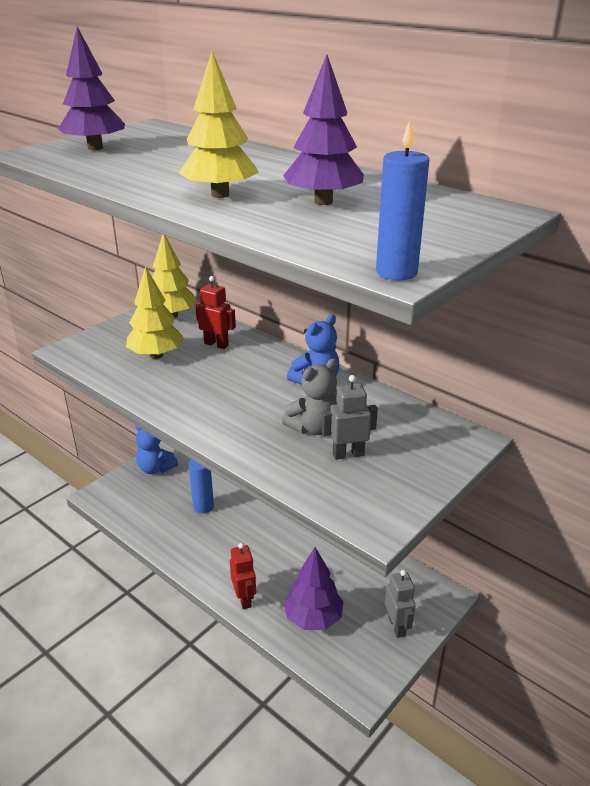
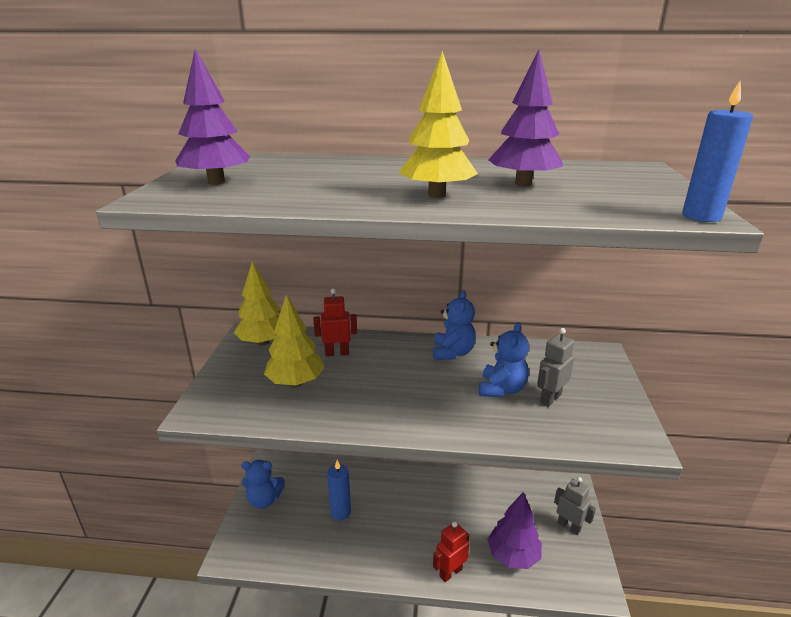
camera: 35 degrees left, 5 degrees down
red robot [230,543,256,609] -> red robot turned 75 degrees counterclockwise [433,521,469,582]
grey teddy bear [282,359,338,435] -> blue teddy bear [479,322,529,397]

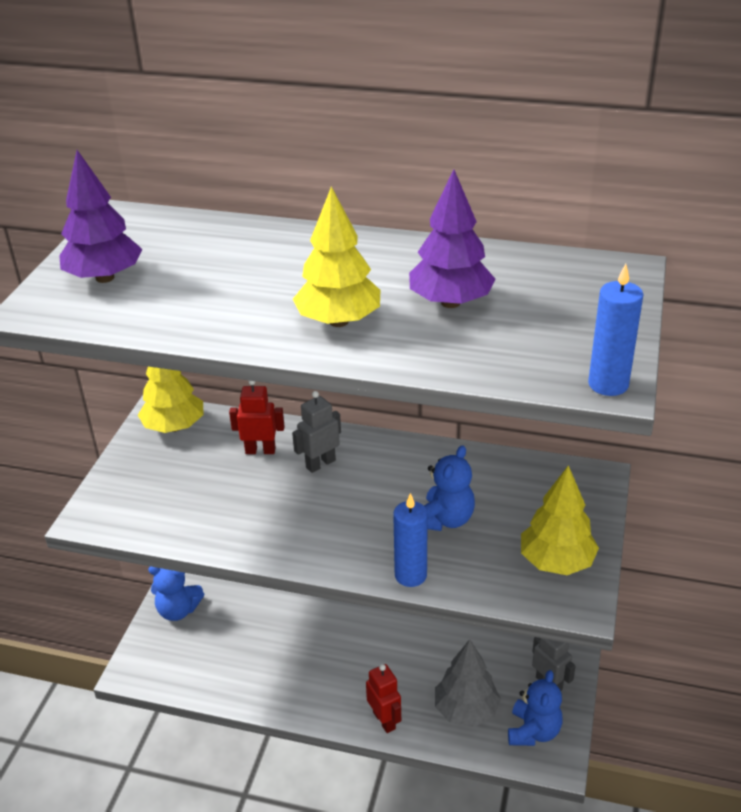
camera: 10 degrees right, 10 degrees up
yellow tree [264,294,325,387] -> yellow tree moved to [521,465,599,575]
blue candle [327,460,351,520] -> blue candle moved to [393,493,428,587]
blue teddy bear [433,290,476,360] -> blue teddy bear moved to [508,670,562,746]
red robot [433,521,469,582] -> red robot turned 90 degrees clockwise [366,664,401,733]
purple tree [487,492,542,569] -> grey tree [435,639,501,727]
grey robot [537,328,574,407] -> grey robot moved to [292,391,341,473]

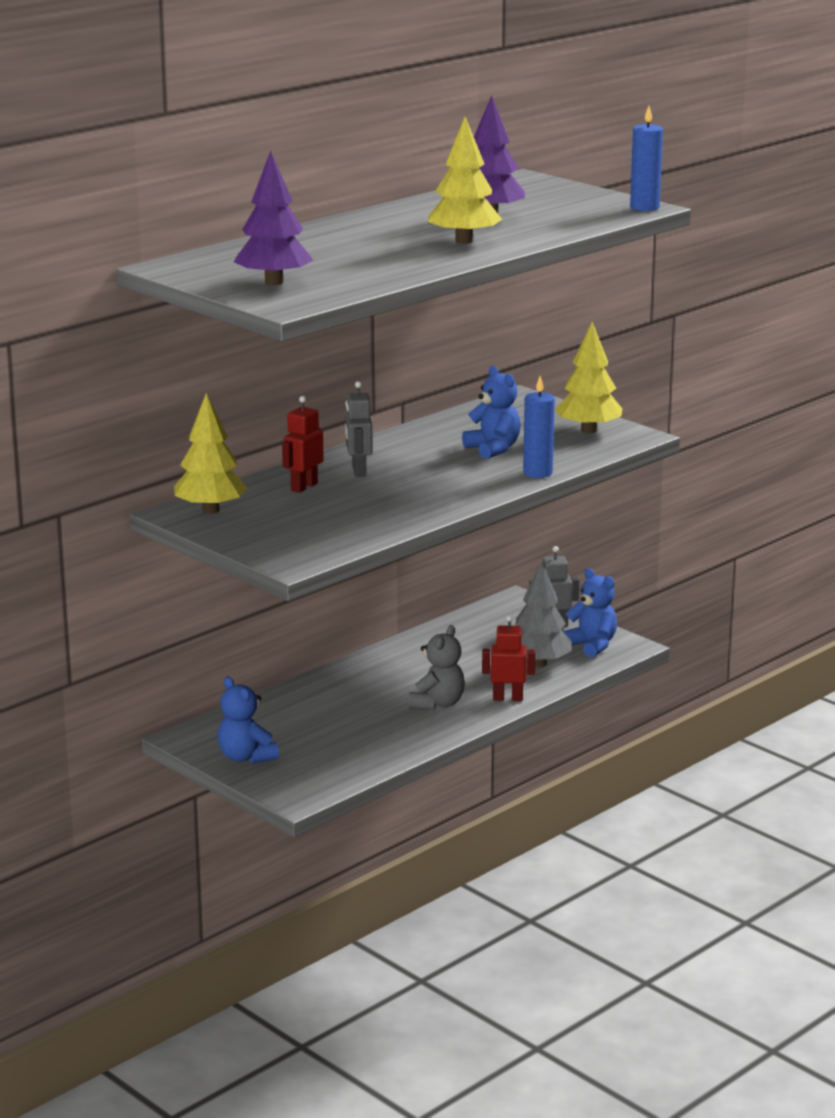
camera: 60 degrees left, 15 degrees down
blue teddy bear [148,566,204,621] -> blue teddy bear turned 105 degrees clockwise [218,677,279,764]
none -> grey teddy bear [409,625,465,710]

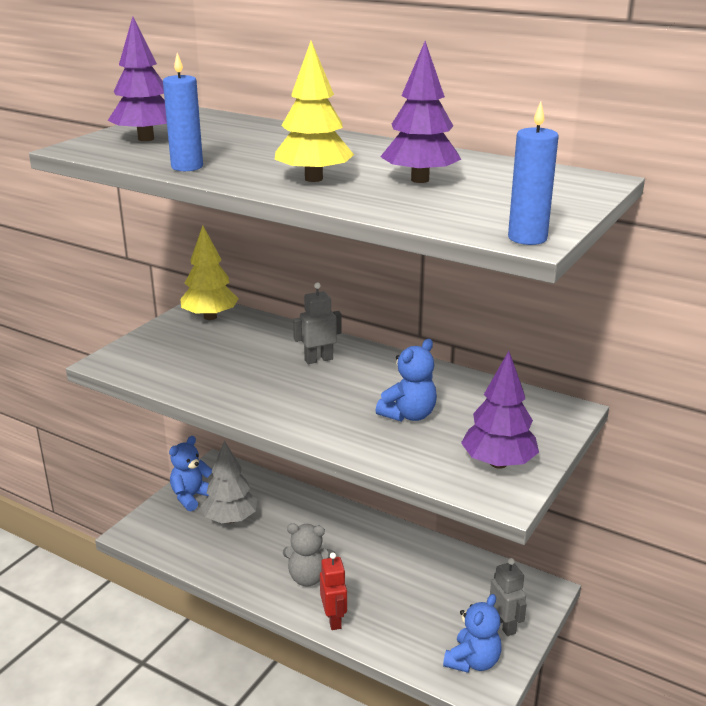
camera: 75 degrees right, 5 degrees up
red robot [282,396,324,493] -> none
grey tree [515,561,572,667] -> grey tree moved to [201,441,257,523]
blue candle [523,376,555,478] -> blue candle moved to [163,53,203,171]
yellow tree [555,322,622,434] -> purple tree [461,351,539,469]

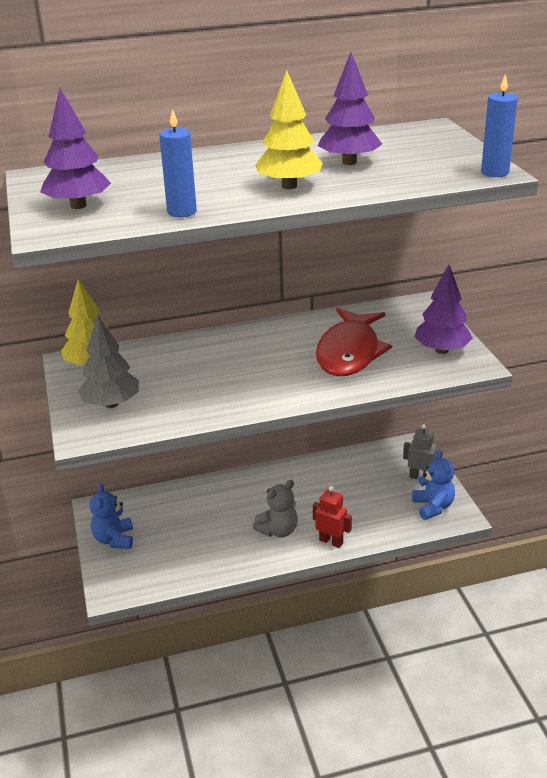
camera: 45 degrees left, 5 degrees up
grey tree [201,441,257,523] -> grey tree moved to [78,314,139,408]
grey robot [293,282,342,364] -> none
blue teddy bear [376,339,437,422] -> red fish [316,308,392,376]

